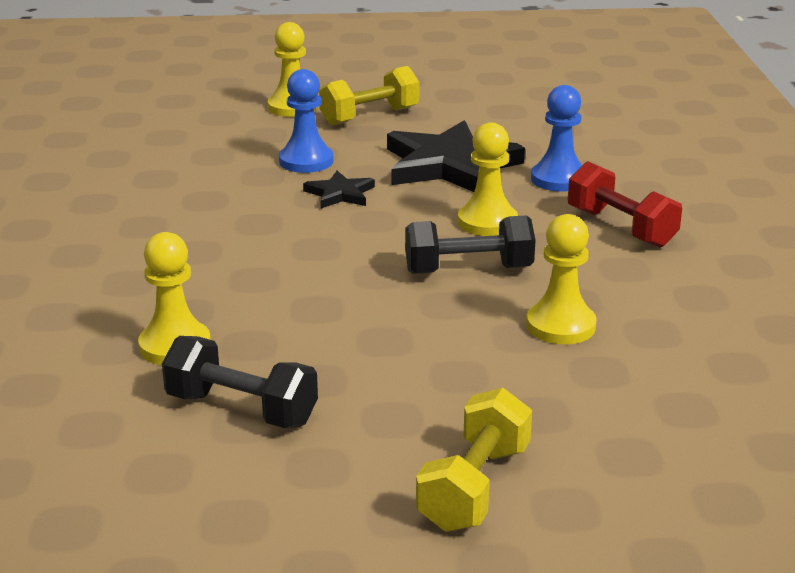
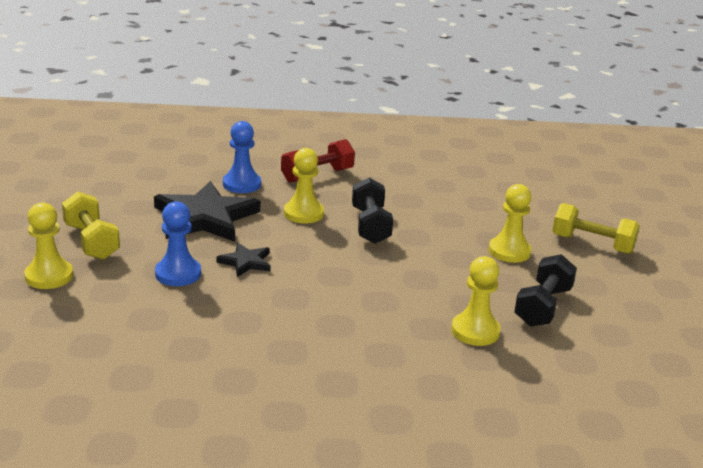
camera: 90 degrees left, 0 degrees up
yellow pawn [526,214,597,344] -> yellow pawn moved to [489,184,532,263]

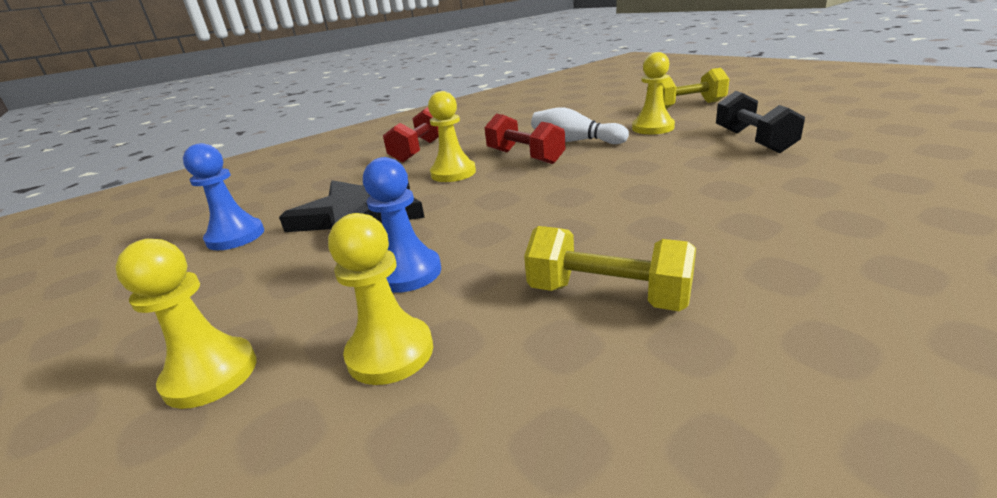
camera: 30 degrees left, 0 degrees up
yellow dumbbell [62,192,120,260] -> yellow dumbbell moved to [524,226,696,311]
black star [216,243,271,277] -> none
blue pawn [223,121,261,193] -> blue pawn moved to [183,143,264,250]
black dumbbell [352,178,393,244] -> red dumbbell [484,114,566,164]
yellow pawn [451,256,501,346] -> yellow pawn moved to [328,213,433,385]
none -> white bowling pin [531,107,629,144]

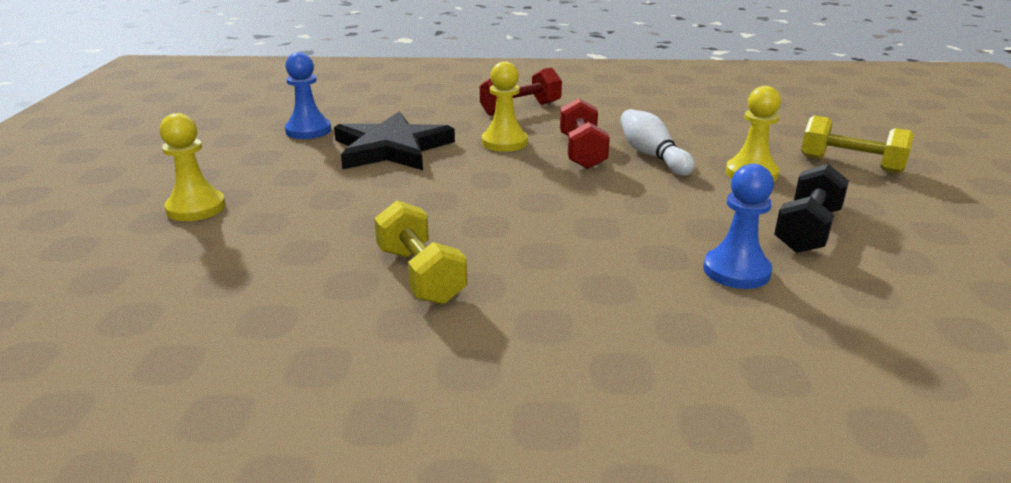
camera: 35 degrees right, 0 degrees up
yellow pawn [328,213,433,385] -> none
blue pawn [363,157,441,293] -> blue pawn moved to [703,164,774,289]

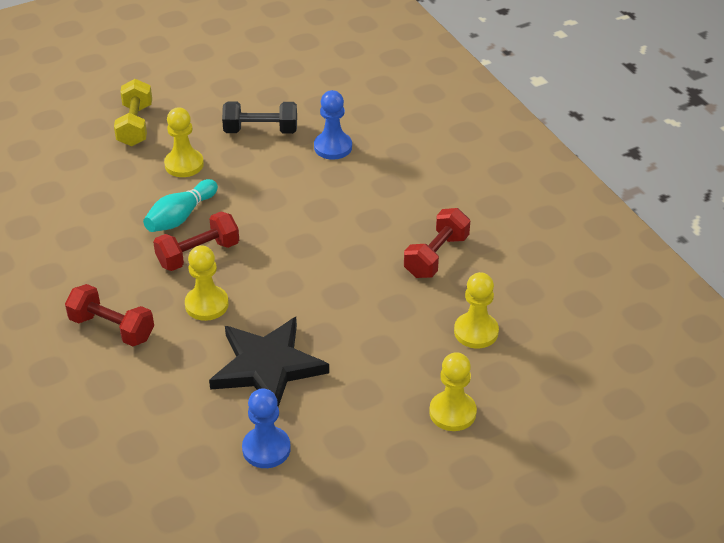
camera: 120 degrees left, 15 degrees up
yellow dumbbell [374,200,467,304] -> red dumbbell [404,208,470,278]
white bowling pin [620,109,695,176] -> turquoise bowling pin [143,179,218,232]
none -> yellow pawn [454,272,499,348]

